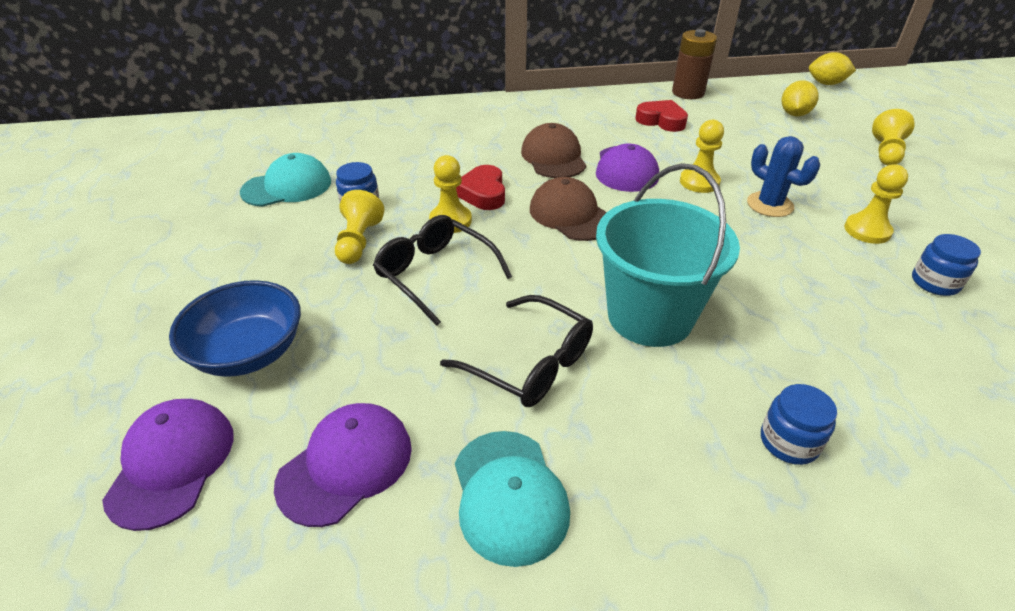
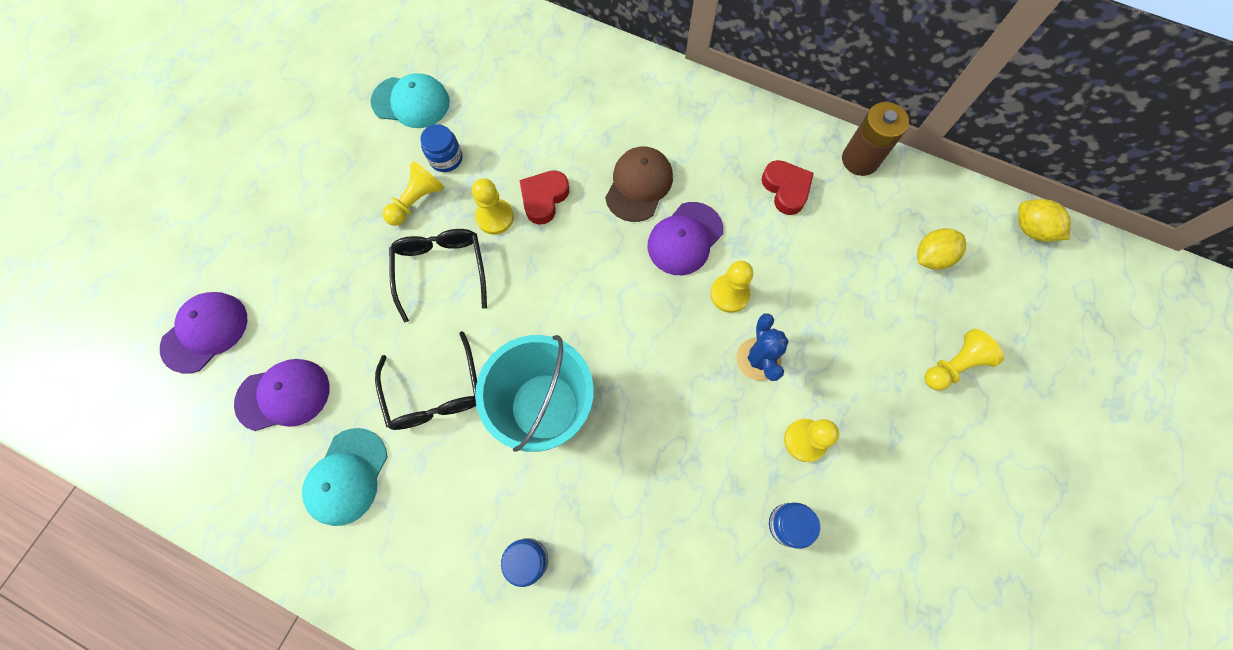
camera: 35 degrees right, 30 degrees up
blue bowl [169,280,301,377] -> none
brown cap [530,177,607,241] -> none

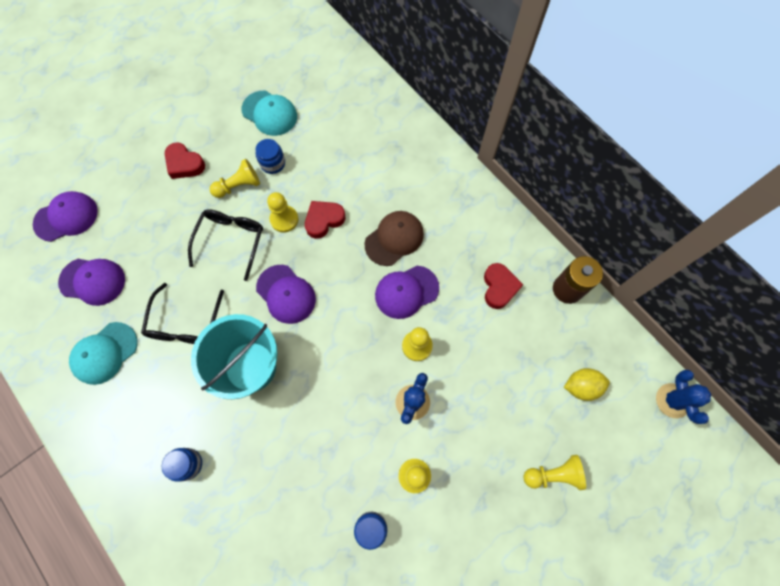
camera: 25 degrees right, 0 degrees up
yellow lemon [1018,199,1071,242] -> blue cactus [656,370,711,424]
none -> red heart [165,143,205,179]
none -> purple cap [256,265,316,324]

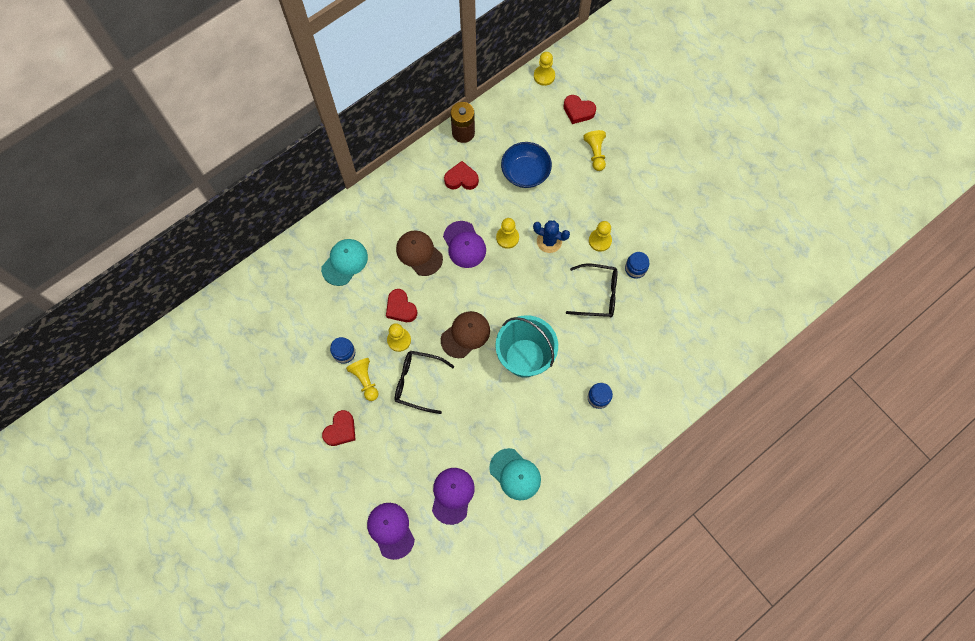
camera: 90 degrees left, 0 degrees up
black glasses [141,283,224,344] -> black glasses moved to [566,263,617,317]
turquoise cap [242,91,297,136] -> turquoise cap moved to [321,239,368,286]
purple cap [256,265,316,324] -> brown cap [441,311,490,358]
yellow lemon [564,368,610,401] -> none
blue cactus [656,370,711,424] -> yellow pawn [534,52,555,86]
none -> blue bowl [501,142,552,188]
none -> red heart [563,95,596,124]

